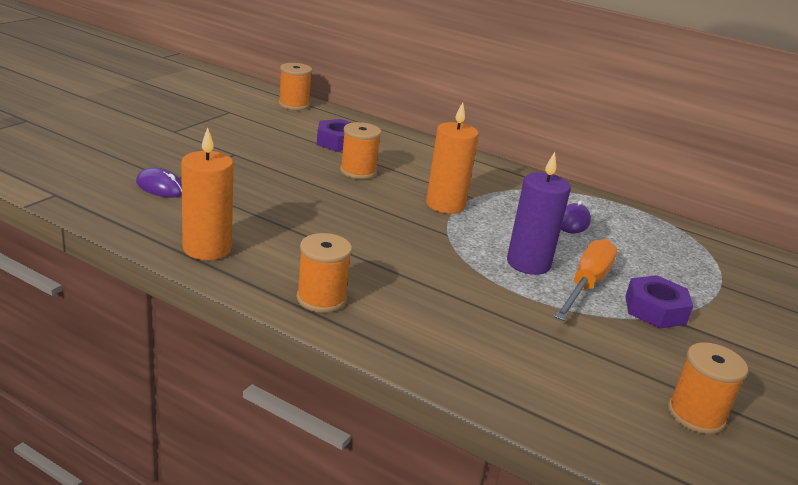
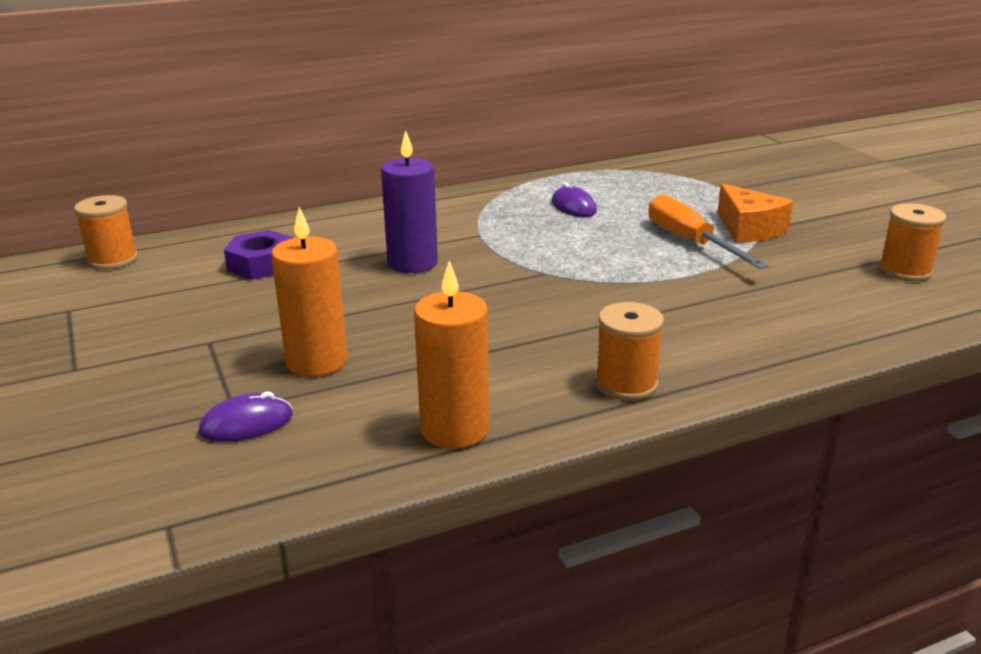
camera: 50 degrees left, 0 degrees up
orange spool [340,122,382,179] -> none
orange candle [426,102,479,214] -> orange candle moved to [271,207,347,376]
purple candle [507,152,571,275] -> purple candle moved to [381,130,438,273]
purple nut [625,275,693,329] -> orange cheese [717,184,793,243]

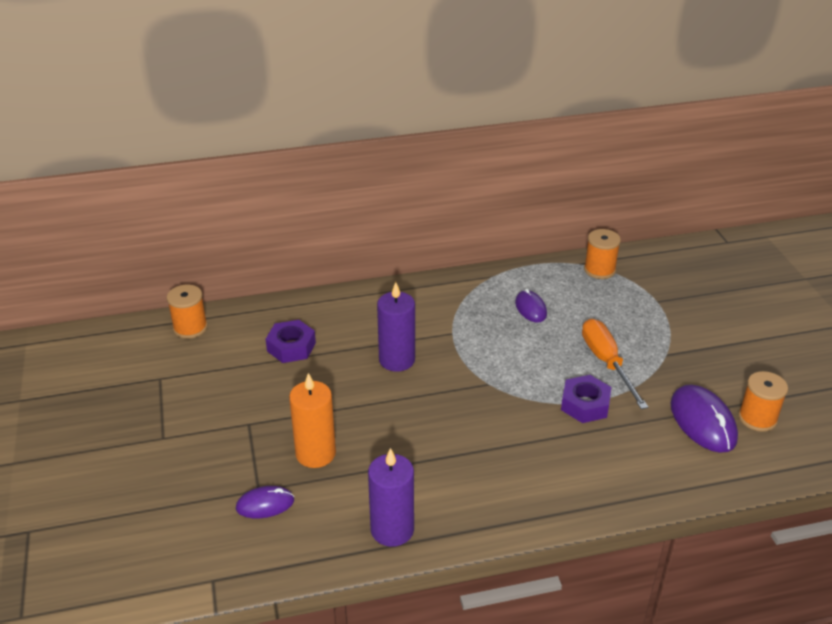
camera: 10 degrees right, 10 degrees up
orange candle [414,261,489,449] -> purple candle [368,448,414,547]
orange spool [595,302,664,401] -> orange spool moved to [584,229,621,279]
orange cheese [717,184,793,243] -> none
none -> purple nut [561,375,611,423]
none -> purple mouse [670,384,738,453]

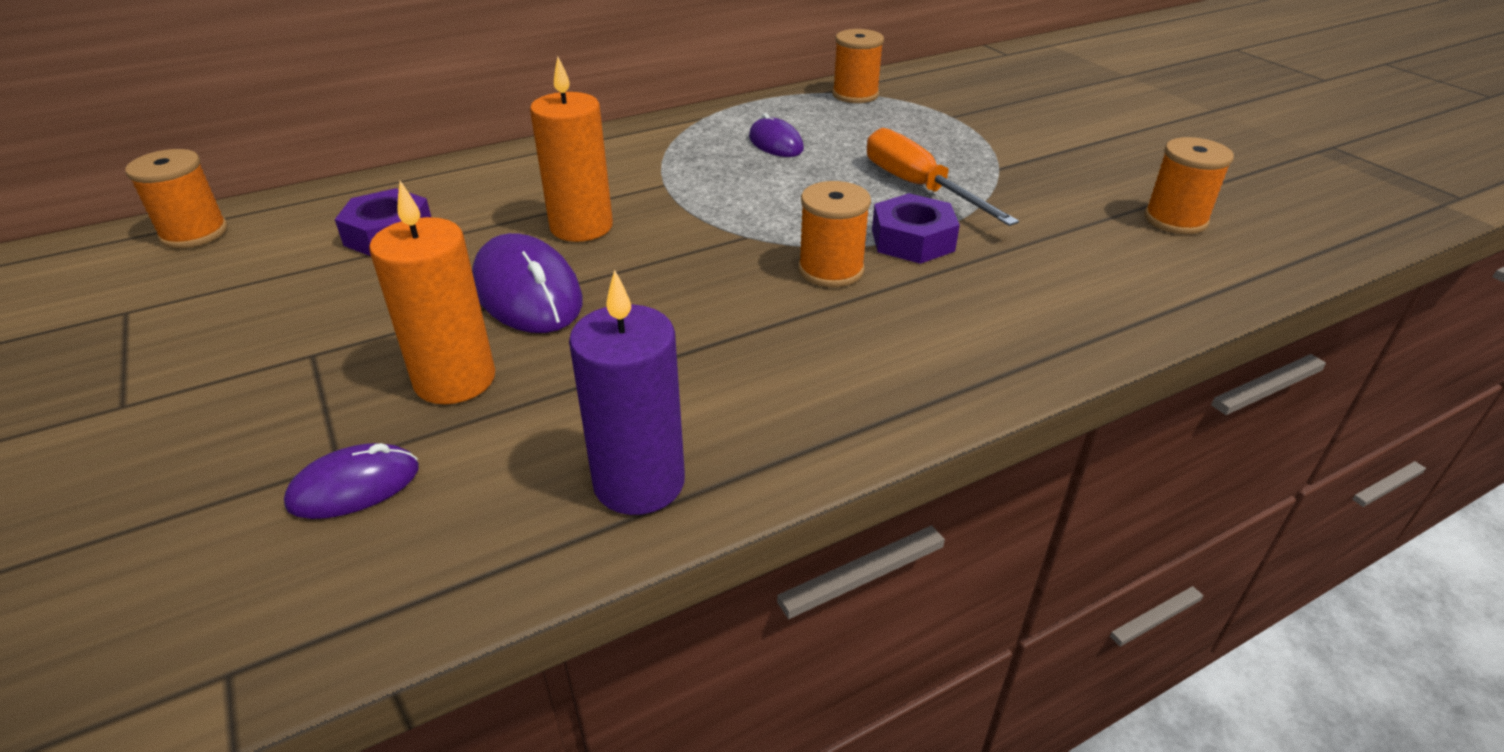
camera: 15 degrees left, 0 degrees up
purple candle [377,282,415,372] -> orange candle [530,57,613,242]
purple mouse [670,384,738,453] -> purple mouse moved to [472,233,582,333]
none -> orange spool [798,181,871,287]

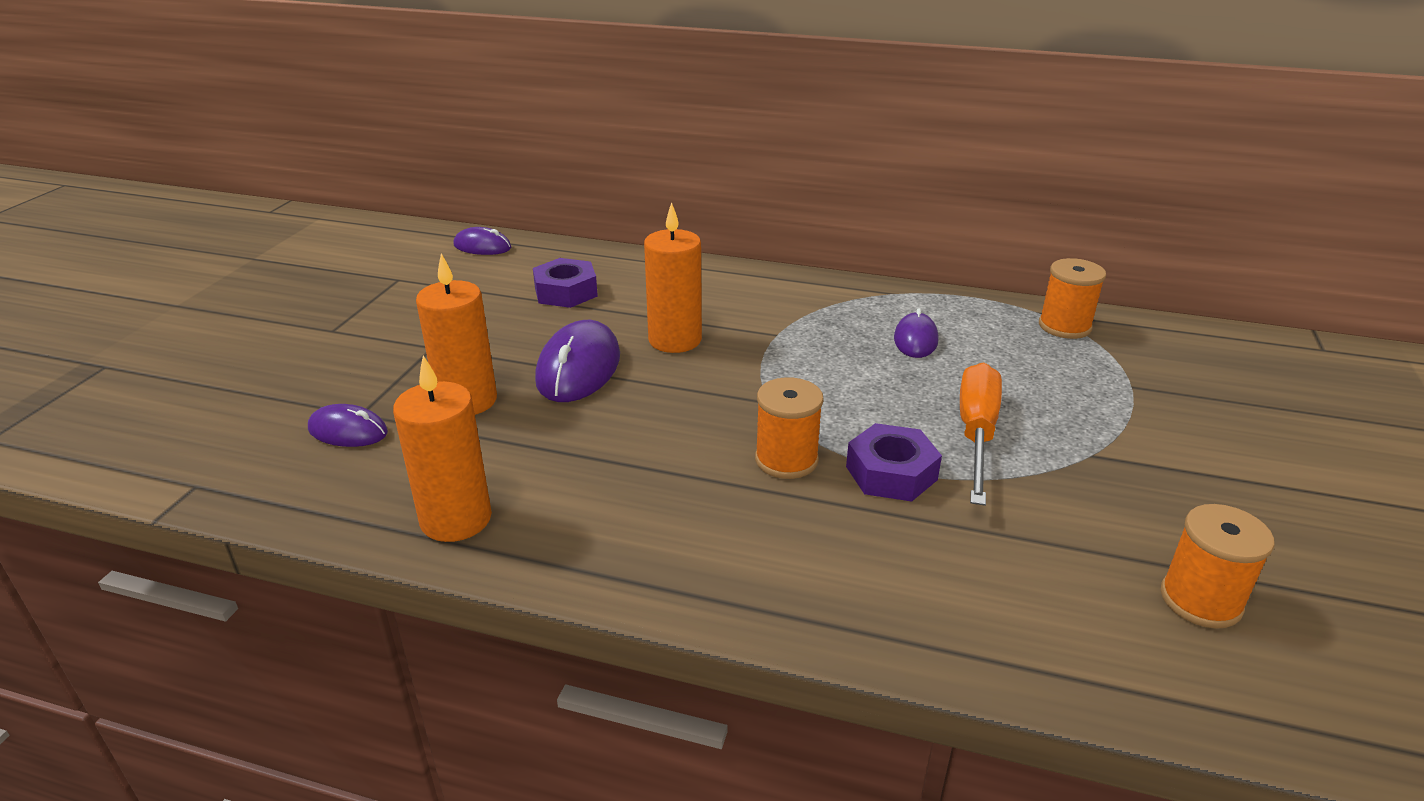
camera: 45 degrees right, 5 degrees down
orange spool [125,149,228,249] -> purple mouse [453,227,511,255]
purple candle [569,270,685,515] -> orange candle [393,356,492,542]

